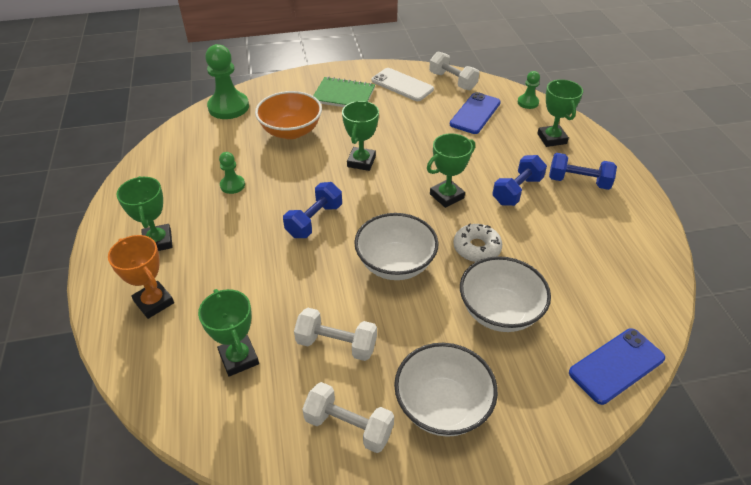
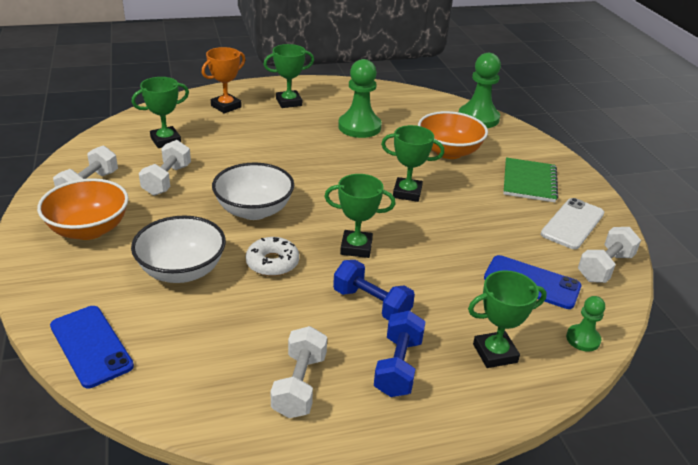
camera: 85 degrees right, 10 degrees down
green pawn [219,152,245,194] -> green pawn [338,59,382,138], size x1.90
blue dumbbell [283,182,342,238] -> none
white bowl [394,343,498,437] -> orange bowl [37,178,129,240]
green trophy [427,133,475,208] -> green trophy turned 45 degrees counterclockwise [324,174,396,258]
none -> white dumbbell [270,326,327,418]

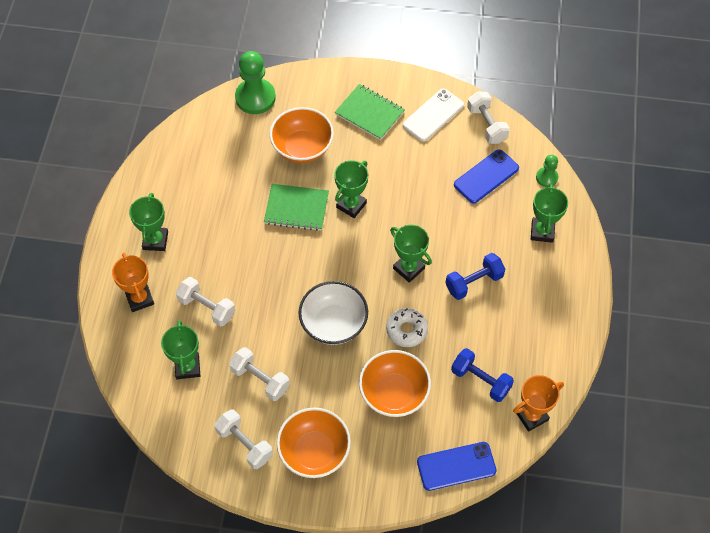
camera: 65 degrees left, 25 degrees up
white bowl [131,216,226,283] -> orange bowl [359,350,431,417]
white dumbbell [270,326,327,418] -> white dumbbell moved to [176,277,235,327]
green trophy [324,174,396,258] -> green trophy turned 75 degrees counterclockwise [390,225,432,283]
green pawn [338,59,382,138] -> none
blue dumbbell [374,311,426,397] -> blue dumbbell moved to [451,348,514,402]
white phone [541,198,604,249] -> white phone turned 75 degrees clockwise [403,89,464,142]
none -> green notebook [264,184,329,231]
none -> orange trophy [513,375,564,432]

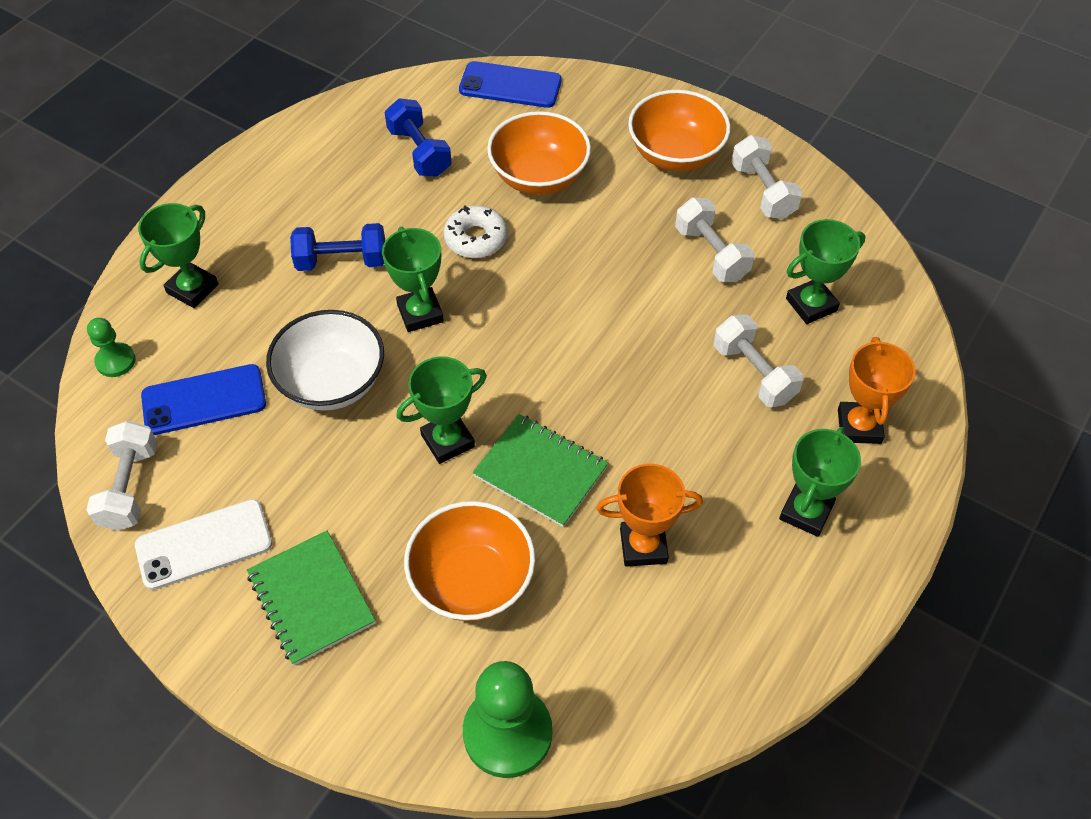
camera: 155 degrees left, 5 degrees down
green trophy [161,320,200,379] -> green trophy turned 45 degrees clockwise [786,219,865,324]
white bowl [299,281,368,345] -> white bowl moved to [266,310,384,411]
orange trophy [513,375,564,432] -> orange trophy moved to [596,463,703,567]

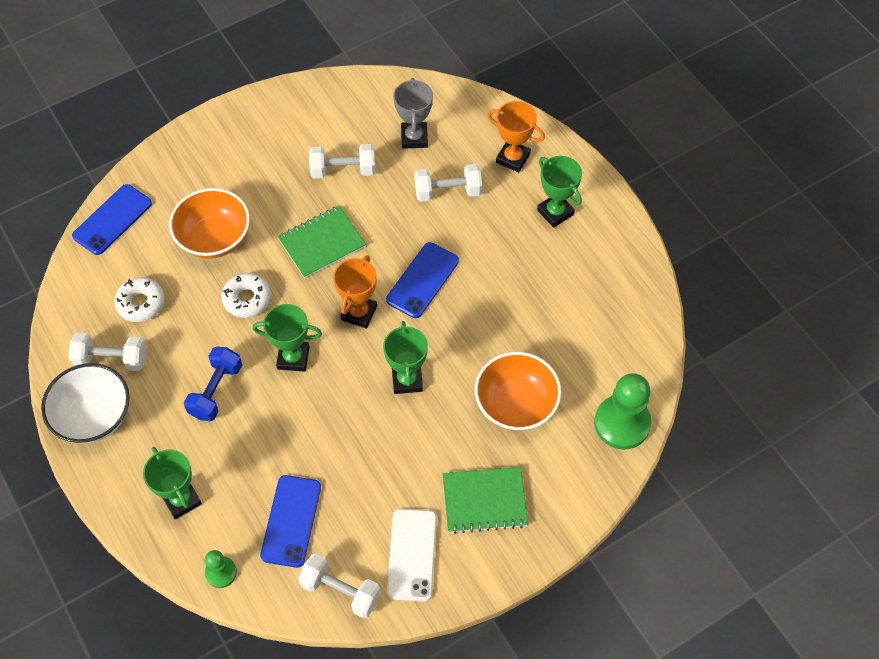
camera: 65 degrees left, 5 degrees up
white bowl [266,310,384,411] -> white bowl moved to [41,363,130,443]
blue dumbbell [385,98,452,177] -> white donut [114,277,165,322]
green notebook [473,414,608,527] -> green notebook moved to [277,206,366,278]
orange trophy [596,463,703,567] -> orange trophy moved to [333,255,377,329]
orange bowl [628,90,731,171] -> none
white dumbbell [731,135,802,219] -> white dumbbell moved to [69,332,147,371]
green trophy [786,219,865,324] -> grey trophy [393,78,433,149]
none -> blue phone [386,242,459,318]

